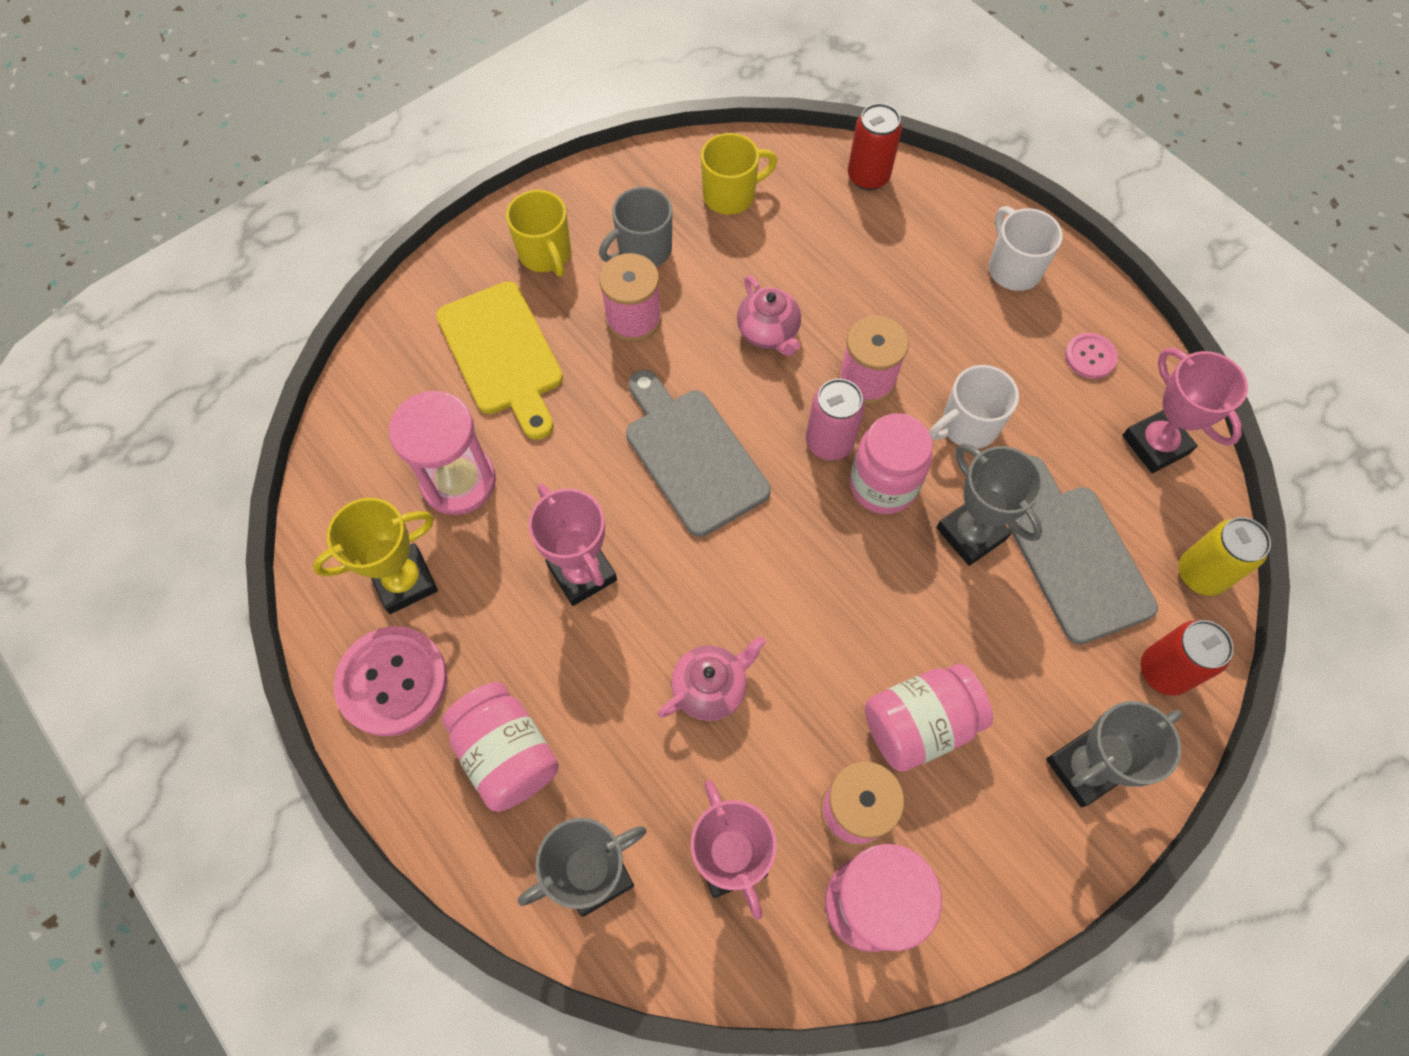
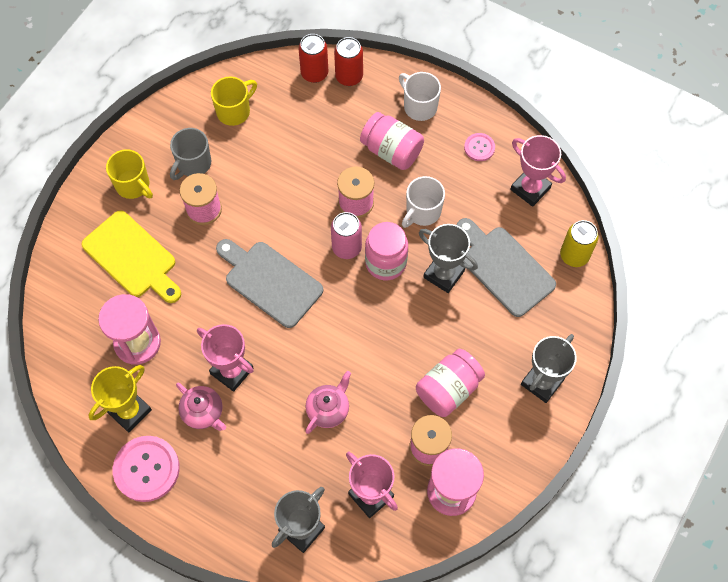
camera: 20 degrees left, 0 degrees up
pink jar [442,682,559,812] -> pink jar moved to [360,112,424,170]
pink teapot [737,275,801,356] -> pink teapot moved to [176,383,226,431]
red can [1141,620,1234,696] -> red can moved to [334,37,363,86]

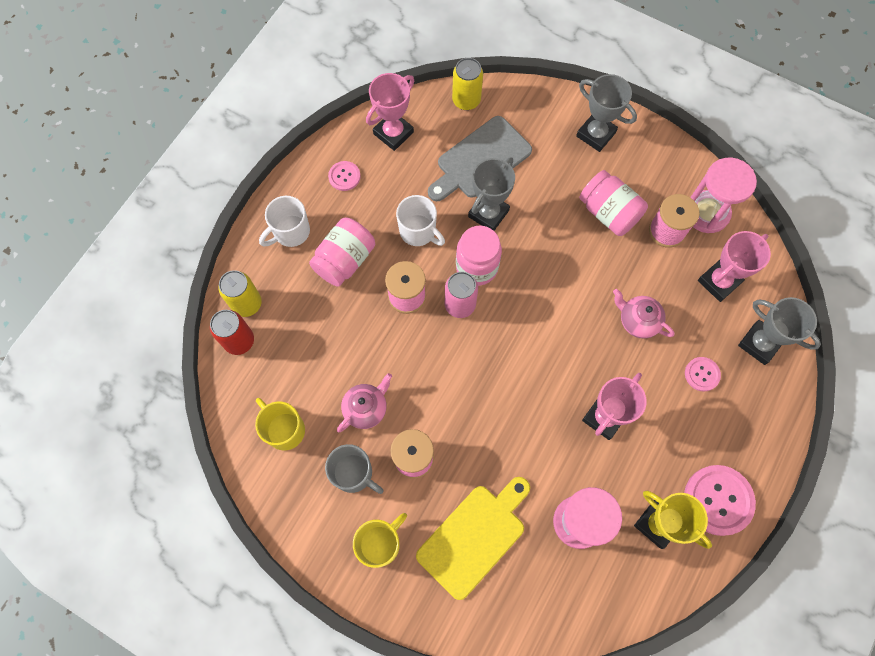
camera: 90 degrees left, 5 degrees up
pink teapot [176,383,226,431] -> pink teapot moved to [337,373,392,432]
grey cutting board [216,239,323,328] -> none
red can [334,37,363,86] -> yellow can [218,270,262,317]
none -> pink button [685,357,721,392]

